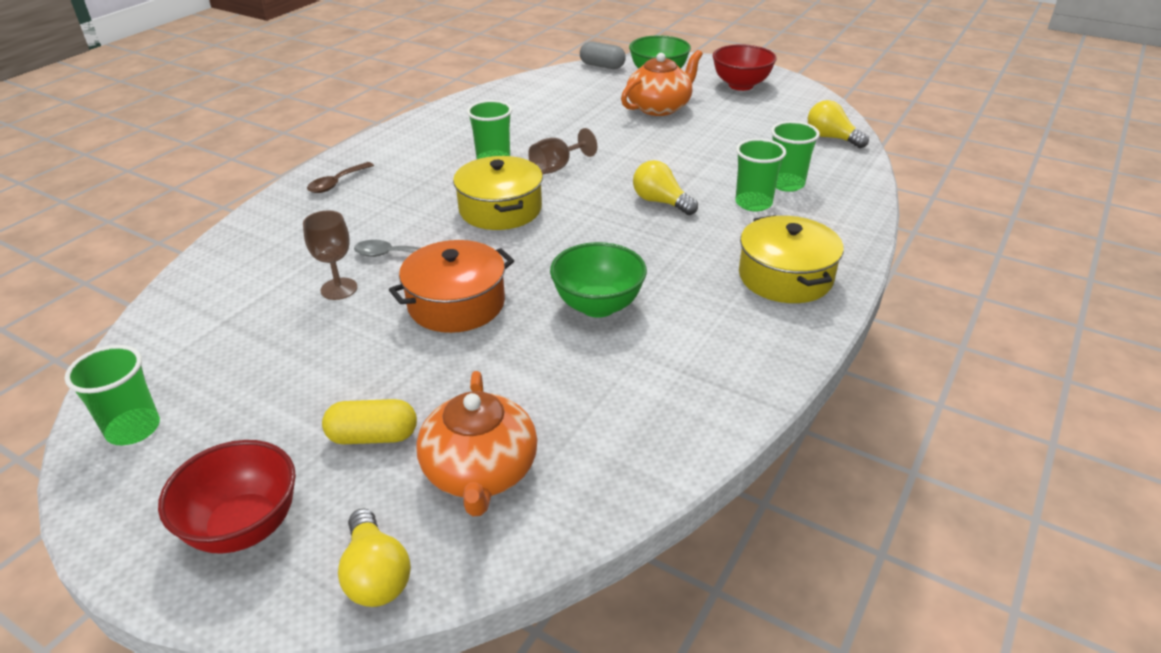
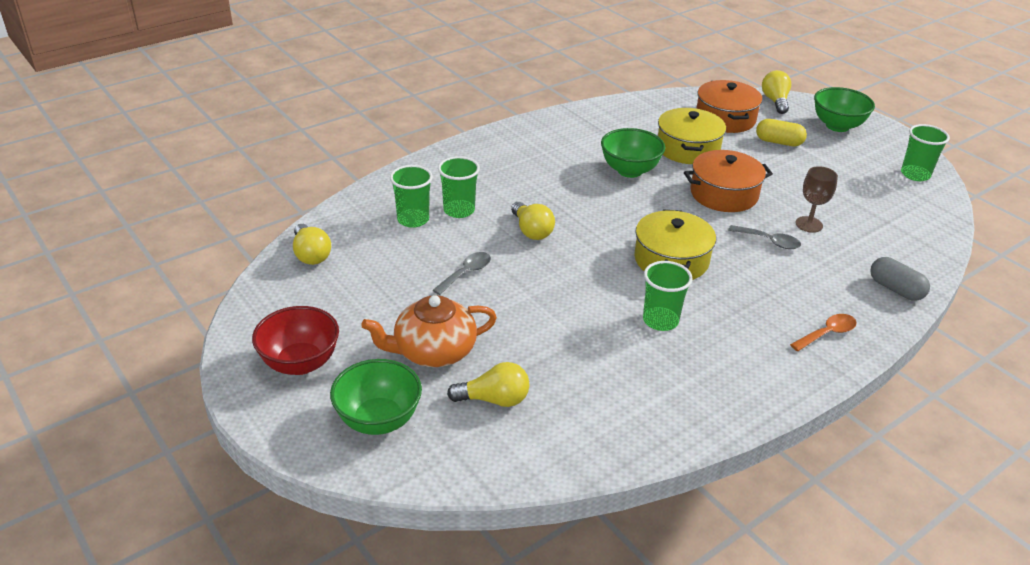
camera: 160 degrees left, 0 degrees up
red bowl [158,440,296,554] -> green bowl [814,87,875,132]
brown spoon [307,162,374,193] -> orange spoon [790,314,857,351]
orange teapot [416,371,537,516] -> orange pot [696,80,762,133]
brown goblet [528,128,597,174] -> none
grey capsule [580,41,626,69] -> grey capsule moved to [870,257,930,301]
yellow pot [739,215,844,303] -> yellow pot moved to [658,108,726,164]
none -> grey spoon [433,252,491,295]
none -> yellow light bulb [447,362,530,407]

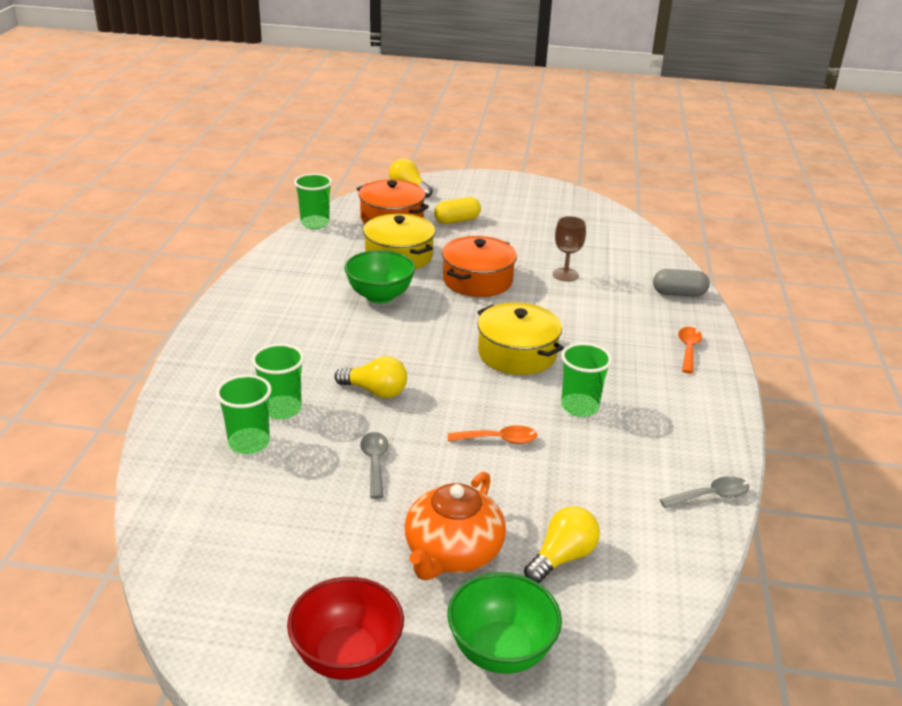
camera: 45 degrees left, 5 degrees down
yellow light bulb [293,224,331,265] -> none
grey spoon [728,225,801,249] -> grey spoon moved to [659,476,749,508]
green bowl [814,87,875,132] -> none
green cup [901,124,950,181] -> green cup moved to [294,173,332,229]
none -> orange spoon [448,425,538,444]

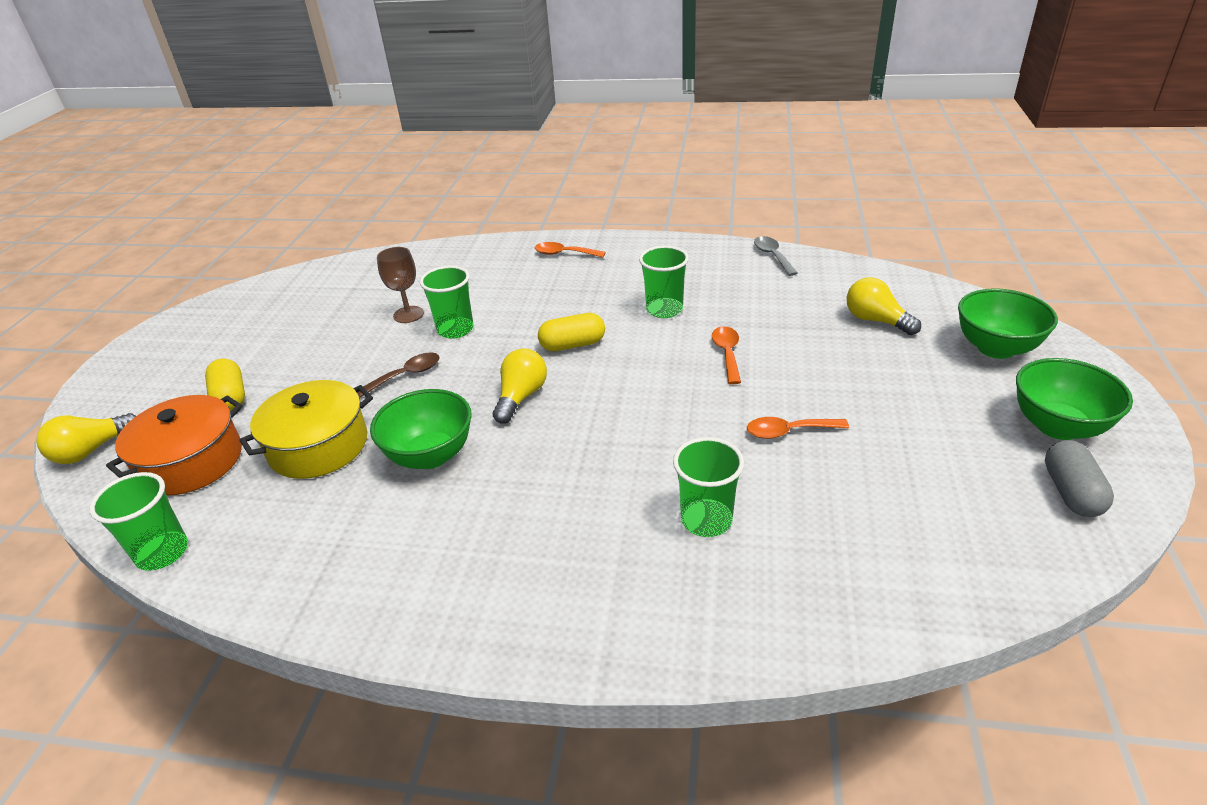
camera: 85 degrees left, 5 degrees up
green cup [216,375,272,454] -> green cup moved to [420,266,474,339]
red bowl [287,577,404,680] -> green bowl [1016,358,1133,440]
yellow light bulb [334,356,407,398] -> yellow light bulb moved to [493,348,547,424]
grey spoon [360,432,389,499] -> orange spoon [747,417,849,439]
orange teapot [405,472,506,580] -> none
orange pot [442,236,517,297] -> brown spoon [357,352,440,397]
yellow pot [478,302,564,375] -> yellow capsule [538,313,605,351]
grey capsule [653,269,710,297] -> grey capsule moved to [1045,440,1114,517]

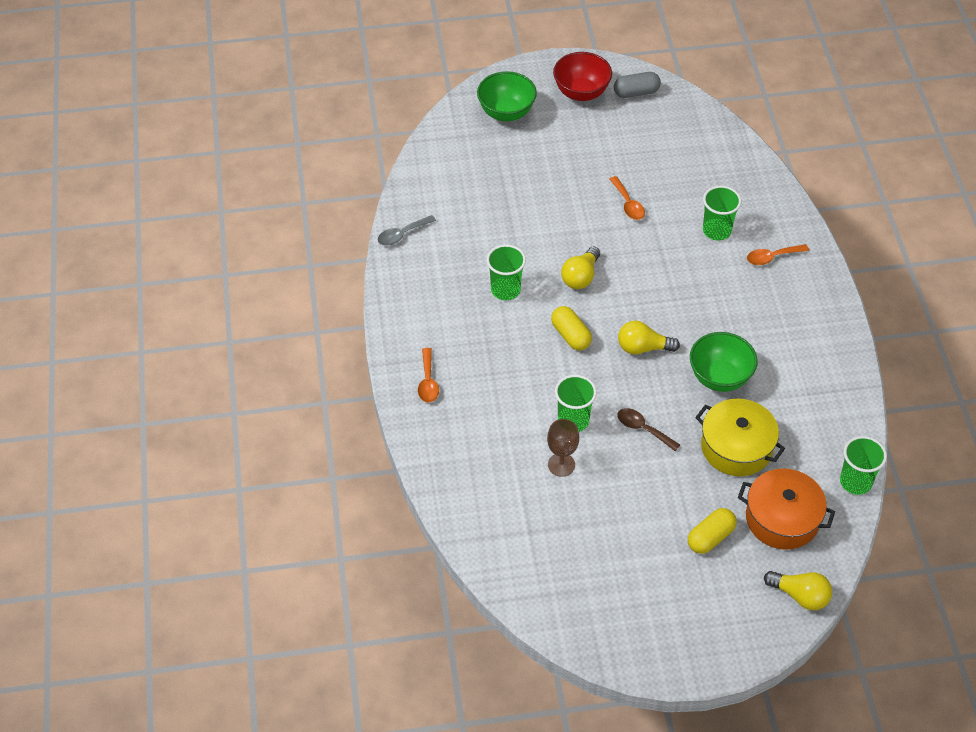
camera: 110 degrees left, 15 degrees up
orange spoon [712,326,741,384] -> orange spoon moved to [747,244,809,265]
yellow light bulb [847,277,921,335] -> yellow light bulb moved to [561,246,600,289]
green bowl [1016,358,1133,440] -> red bowl [553,52,612,101]

